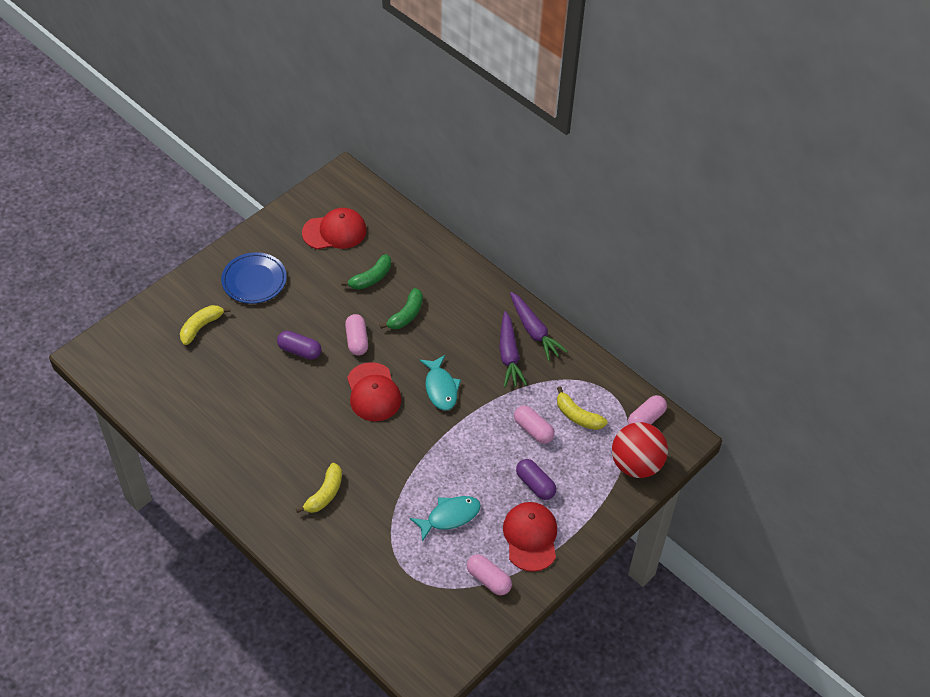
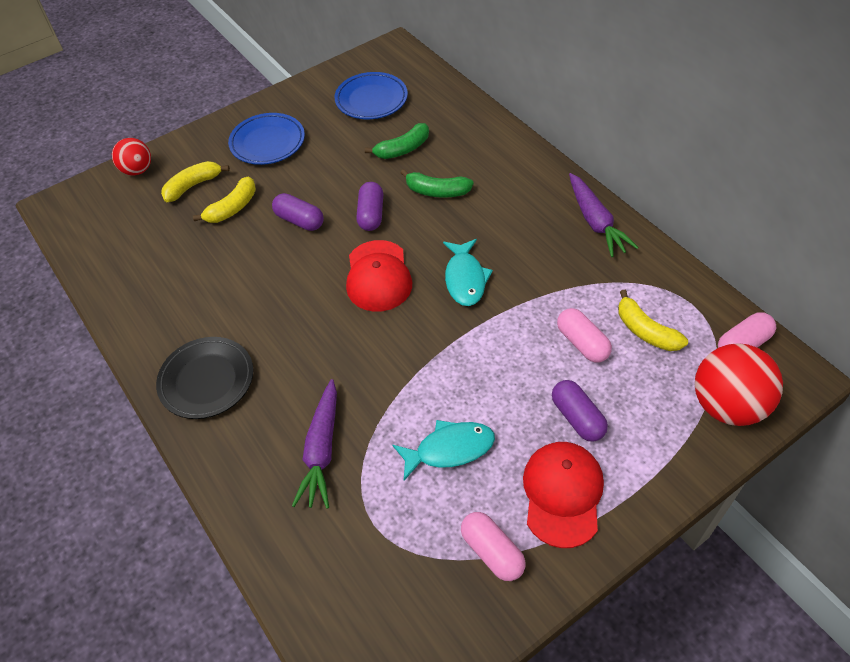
camera: 15 degrees right, 0 degrees up
yellow banana [296,463,342,513] -> yellow banana moved to [193,177,256,223]
red cap [302,208,367,249] -> blue plate [334,72,408,119]
pink capsule [345,314,368,356] -> purple capsule [356,182,383,231]
green banana [380,288,423,329] -> green banana turned 60 degrees clockwise [401,169,474,198]
purple carrot [499,311,527,387] -> purple carrot moved to [292,379,337,509]
none -> red ball [112,138,151,175]
none -> black plate [156,337,253,419]

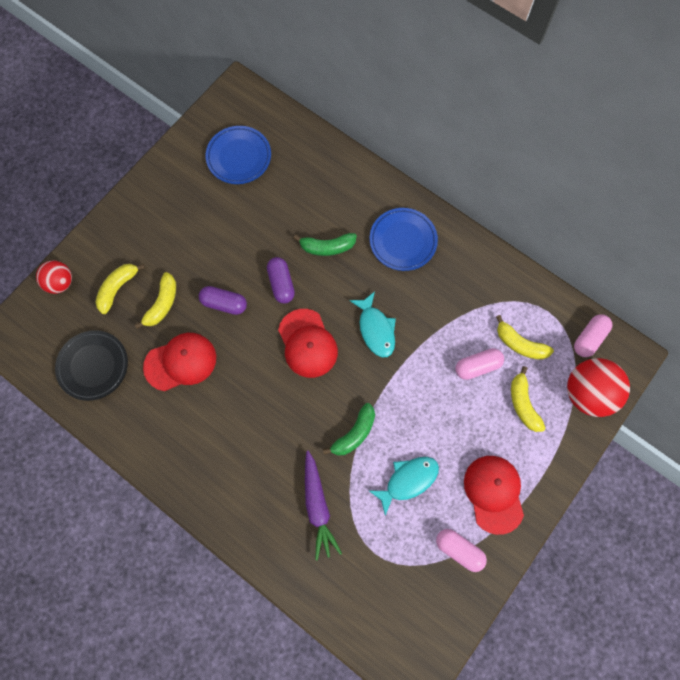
camera: 20 degrees left, 20 degrees up
black plate [156,337,253,419] -> black plate moved to [55,330,128,401]
blue plate [228,113,305,165] -> blue plate moved to [370,208,438,271]
green banana [365,123,429,159] -> green banana moved to [323,403,375,456]
purple capsule [552,380,608,442] -> none
pink capsule [557,308,612,363] -> pink capsule turned 60 degrees counterclockwise [455,348,504,380]
purple carrot [569,173,639,257] -> none
none -> red cap [143,333,216,391]
none -> yellow banana [511,366,546,432]

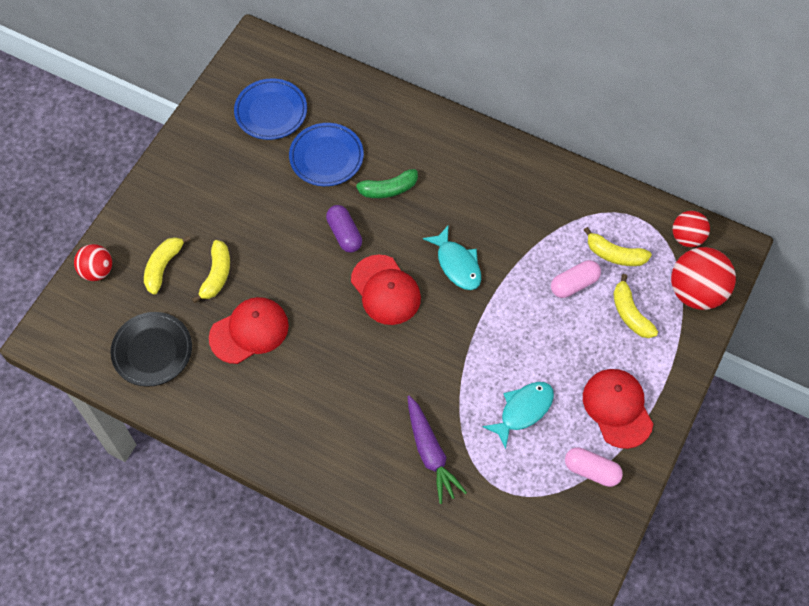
camera: 10 degrees left, 10 degrees down
purple capsule [199,286,247,315] -> none
green banana [323,403,375,456] -> none
blue plate [370,208,438,271] -> blue plate moved to [289,123,364,186]
pink capsule [574,314,612,357] -> red ball [672,211,710,247]

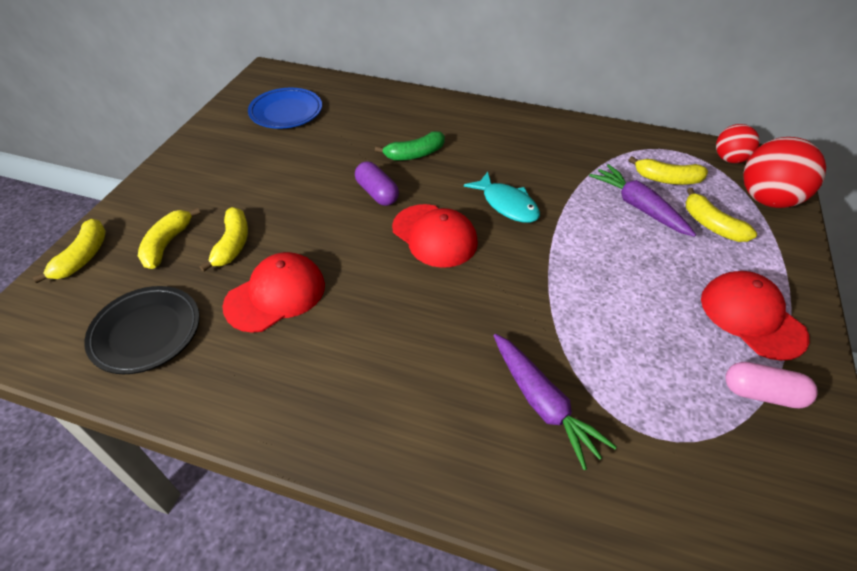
camera: 10 degrees left, 15 degrees down
red ball [74,244,112,281] -> yellow banana [33,219,106,283]
blue plate [289,123,364,186] -> none
turquoise fish [482,382,554,449] -> none
pink capsule [551,260,601,298] -> purple carrot [589,164,696,237]

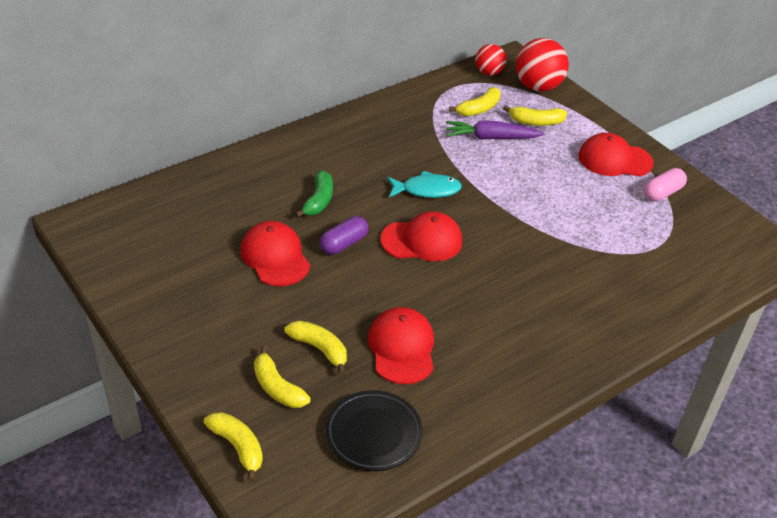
camera: 55 degrees left, 5 degrees down
blue plate [248,88,322,129] -> none
purple capsule [355,161,399,206] -> purple capsule turned 45 degrees counterclockwise [320,216,368,255]
purple carrot [494,334,617,470] -> none
none -> red cap [241,221,310,286]

